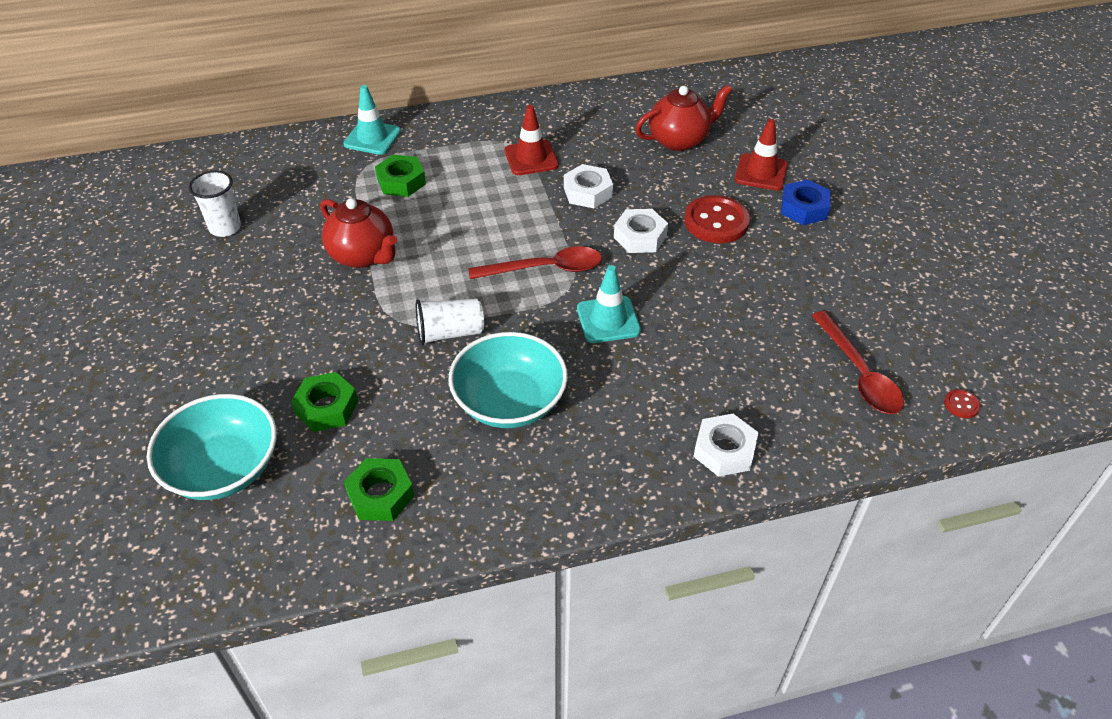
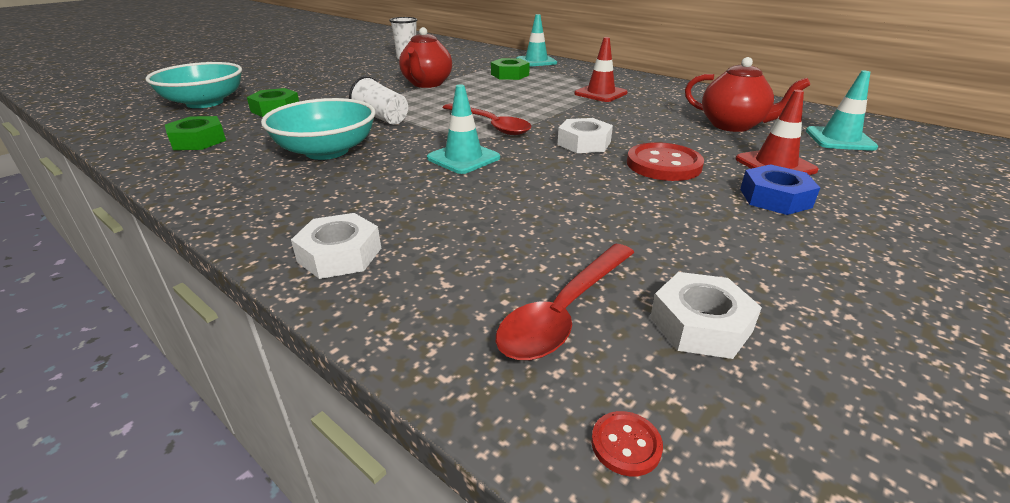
camera: 55 degrees right, 15 degrees down
white nut [564,164,613,208] -> white nut moved to [650,272,762,359]
none -> turquoise traffic cone [806,70,878,151]

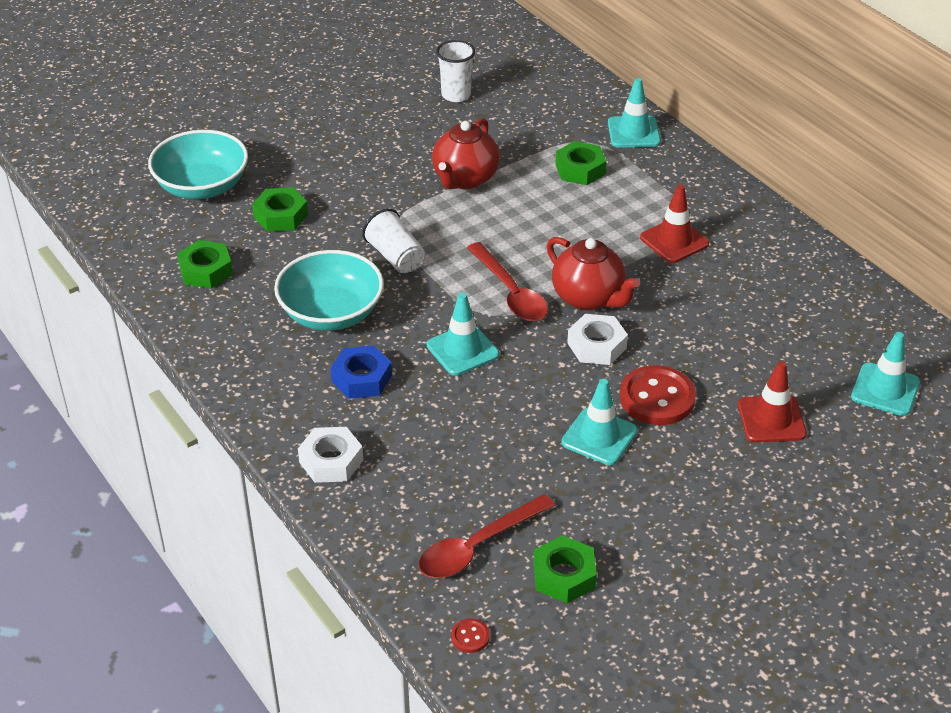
camera: 15 degrees right, 10 degrees up
white nut [650,272,762,359] -> green nut [533,535,597,603]
red teapot [685,57,810,132] -> red teapot moved to [547,237,640,310]
blue nut [740,164,820,215] -> blue nut moved to [330,345,392,399]
none -> turquoise traffic cone [562,379,637,465]

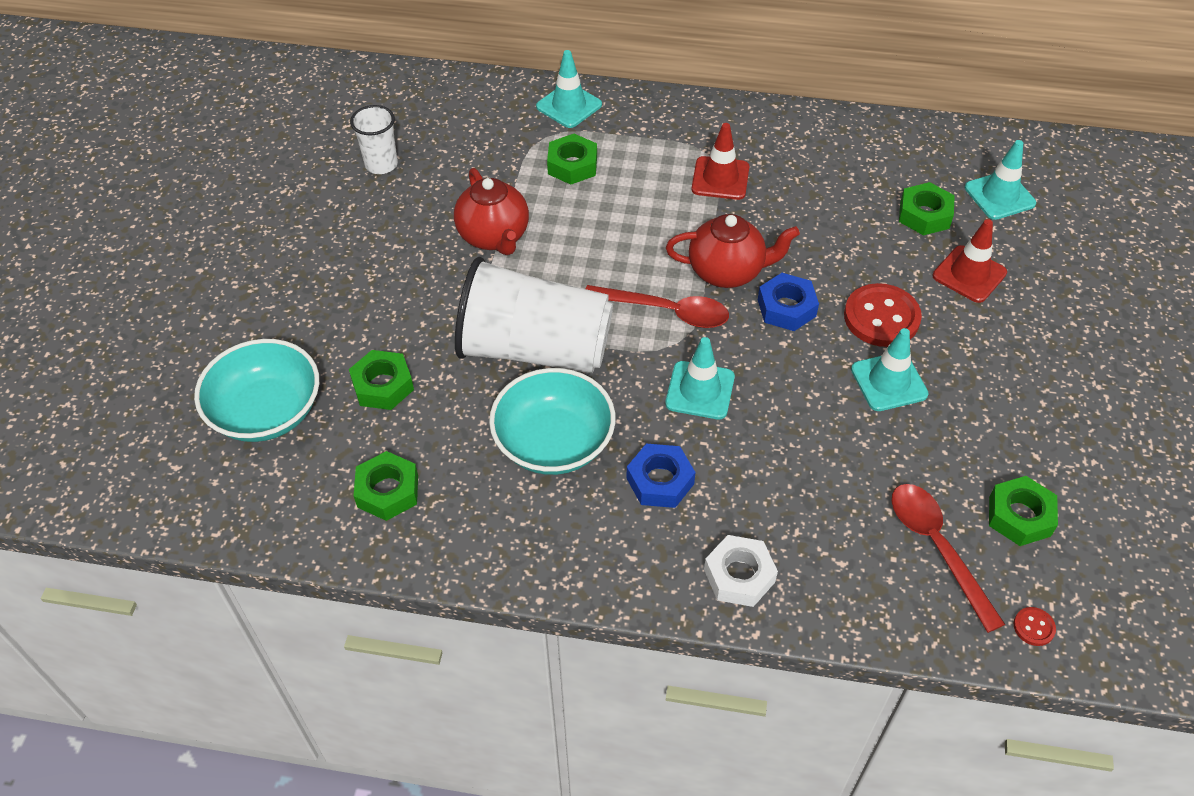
camera: 45 degrees left, 10 degrees up
white cup [362,209,425,273] -> white cup [455,257,613,373], size x2.08
red spoon [419,494,555,578] -> red spoon turned 150 degrees clockwise [892,484,1005,633]
white nut [567,314,628,365] -> blue nut [758,273,819,331]
none -> green nut [899,182,955,235]

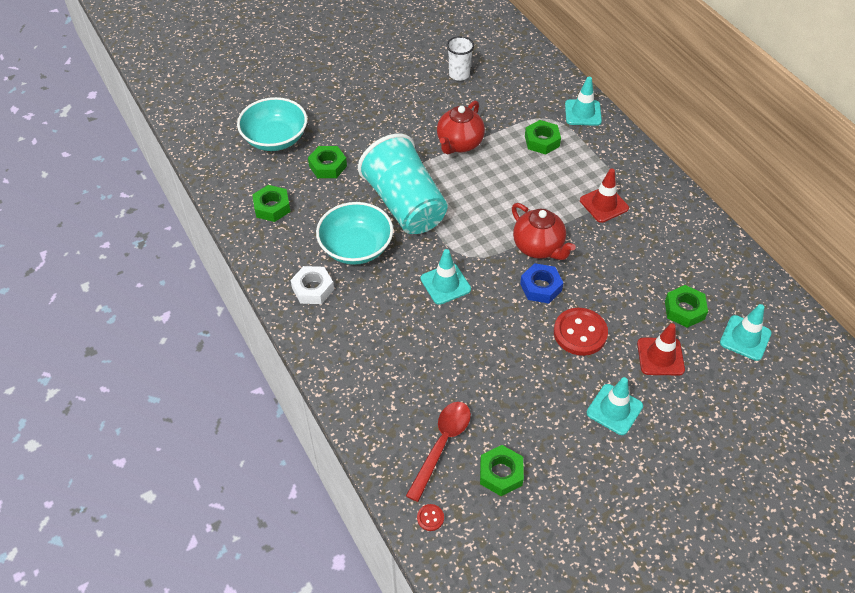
camera: 50 degrees right, 0 degrees up
white cup [455,257,613,373] -> turquoise cup [358,134,448,234]
red spoon [586,285,729,328] -> none
blue nut [626,444,696,508] -> none
white nut [704,535,778,607] -> white nut moved to [291,266,334,304]
turquoise traffic cone [851,328,929,411] -> turquoise traffic cone moved to [587,377,643,435]

